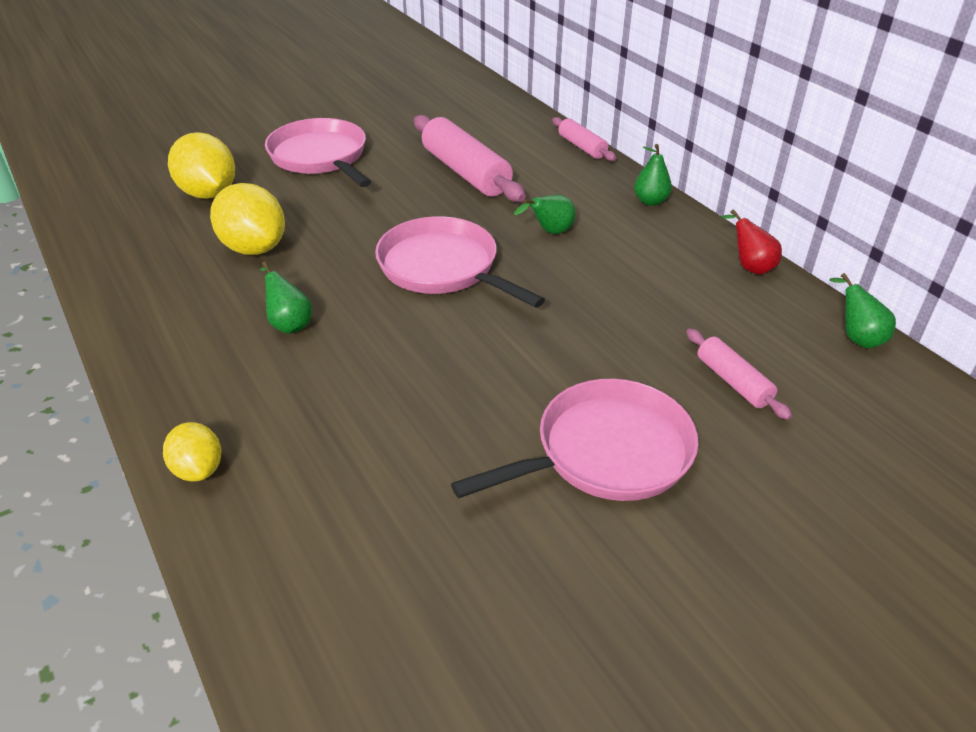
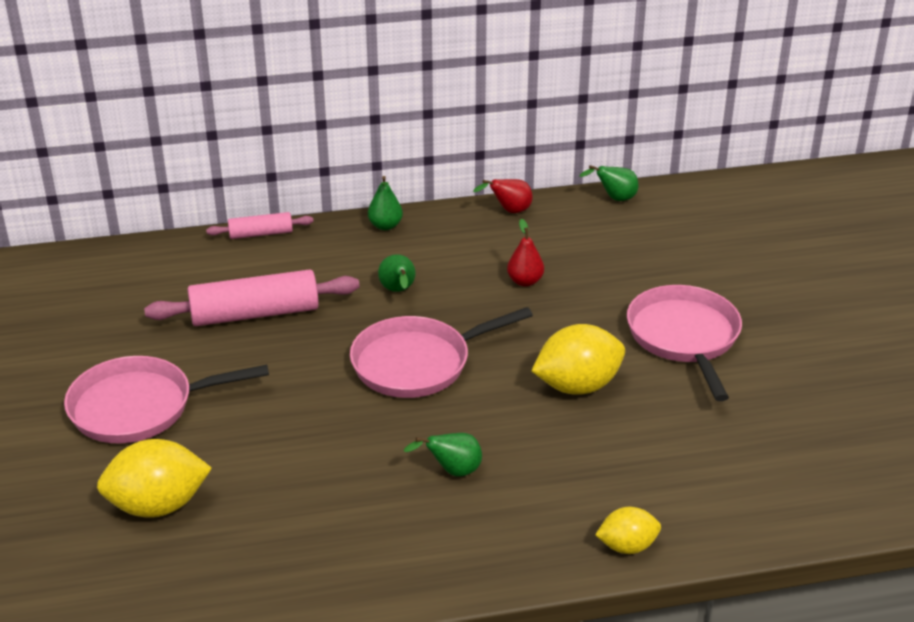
camera: 70 degrees left, 5 degrees down
yellow lemon [210,183,285,255] -> yellow lemon moved to [531,324,625,395]
pink rolling pin [686,328,792,420] -> none
none -> red pear [507,219,544,287]

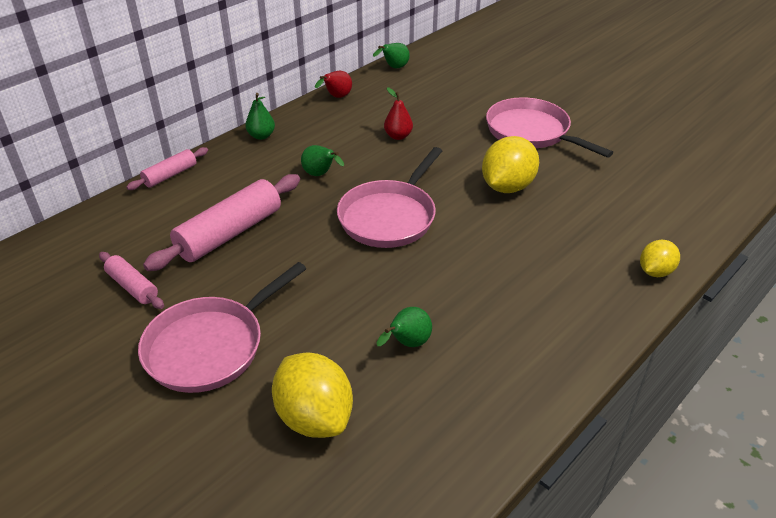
camera: 35 degrees left, 5 degrees up
yellow lemon [97,439,212,518] -> yellow lemon turned 75 degrees counterclockwise [272,352,353,438]
green pear [404,433,482,477] -> green pear moved to [377,307,432,347]
none -> pink rolling pin [99,252,164,309]

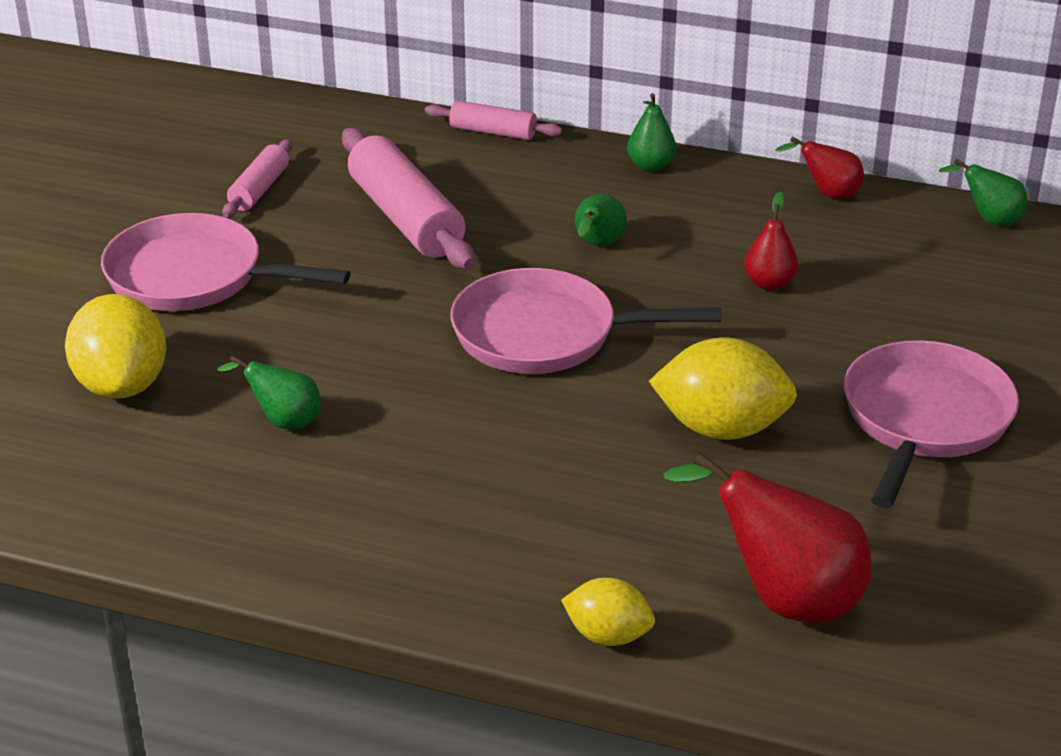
camera: 65 degrees right, 5 degrees down
pink rolling pin [143,174,300,271] -> pink rolling pin turned 45 degrees clockwise [342,128,475,269]
yellow lemon [272,352,353,438] -> yellow lemon turned 45 degrees counterclockwise [65,294,166,399]
none -> red pear [663,452,872,623]

